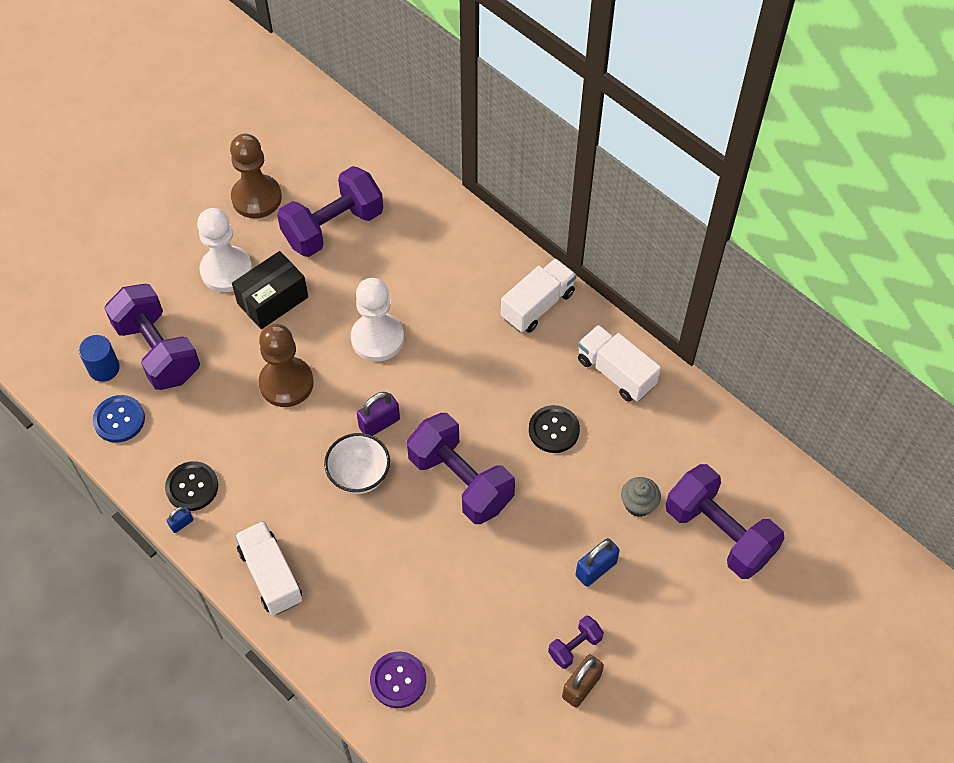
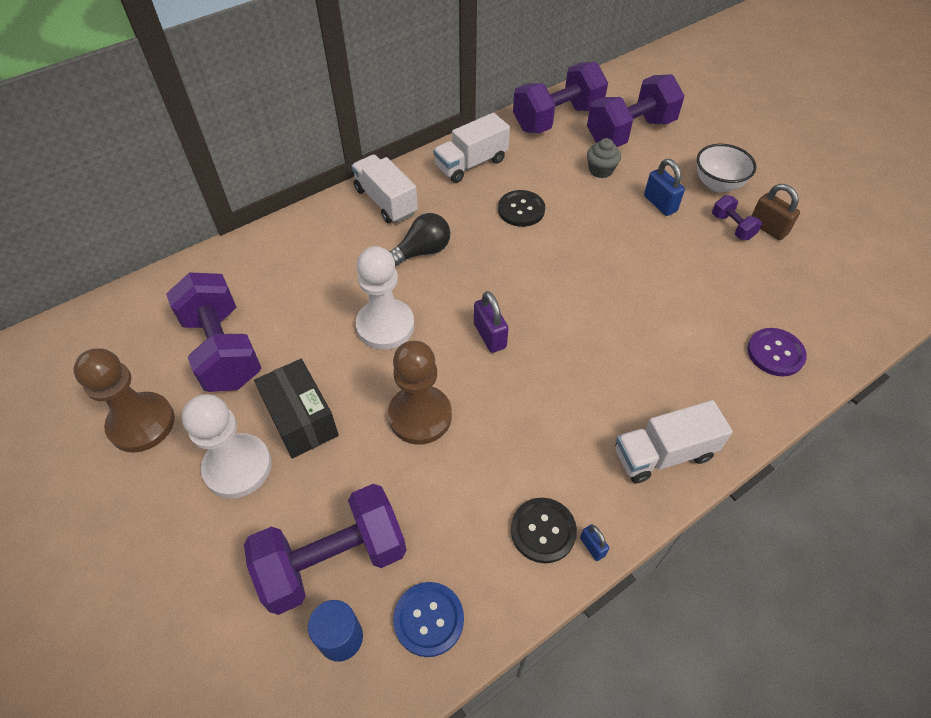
camera: 80 degrees left, 5 degrees down
white bowl [324,433,390,494] -> white bowl moved to [697,144,756,192]
purple dumbbell [407,413,515,524] -> purple dumbbell moved to [513,62,608,133]
none -> black light bulb [389,213,450,266]

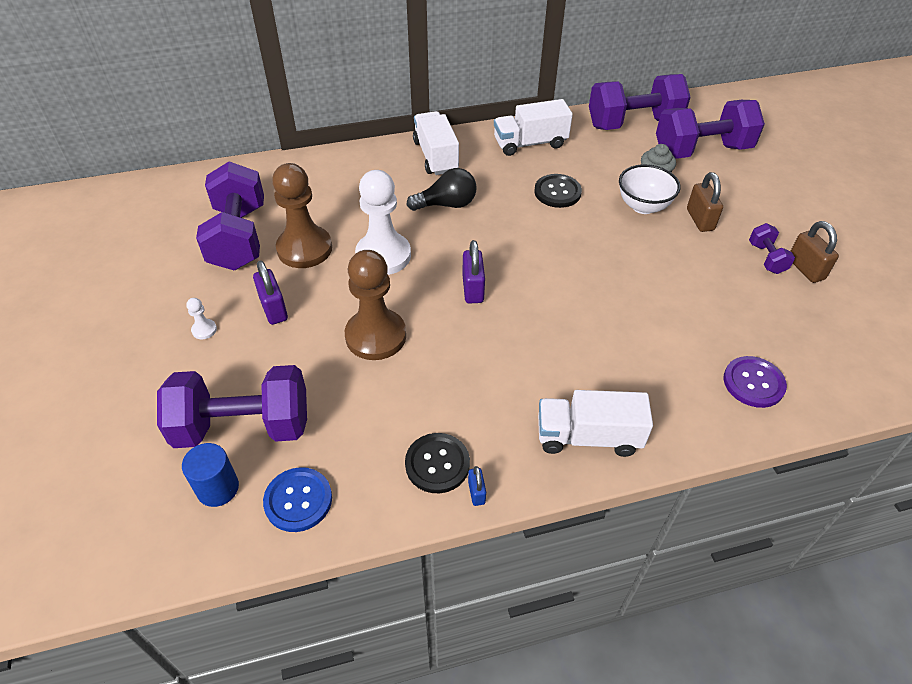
camera: 20 degrees right, 5 degrees down
brown pawn [73,348,175,453] -> brown pawn moved to [272,163,332,268]
white pawn [182,394,272,498] -> white pawn [186,298,217,339], size x0.40
black box [254,359,339,459] -> purple padlock [253,260,288,325]
blue padlock [644,159,685,216] -> brown padlock [687,172,723,232]
white bowl [697,144,756,192] -> white bowl moved to [619,164,681,214]

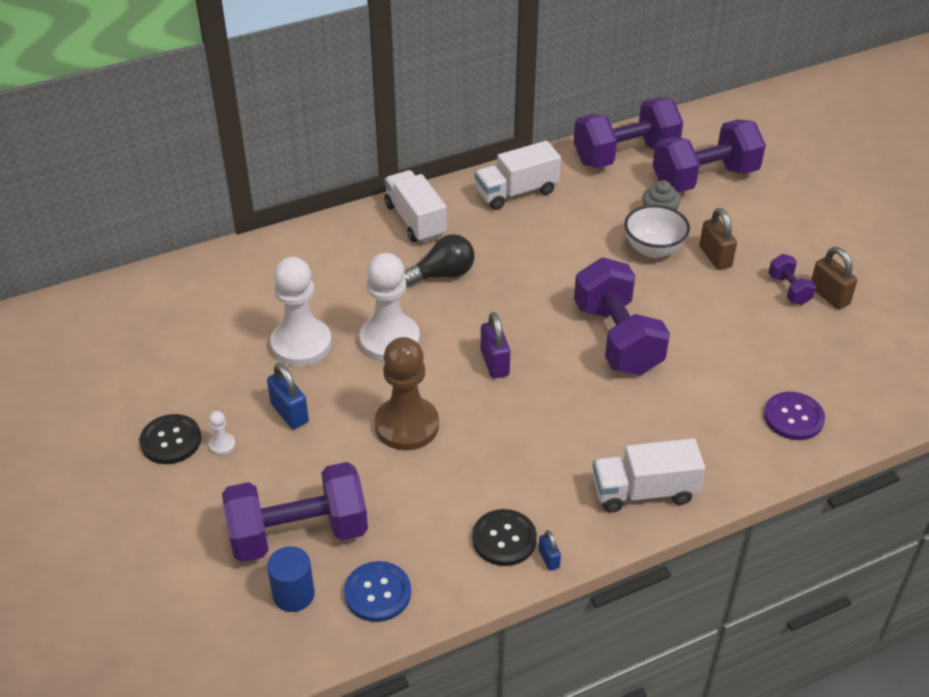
camera: 10 degrees left, 5 degrees down
purple dumbbell [196,161,264,270] -> purple dumbbell moved to [574,257,670,375]
purple padlock [253,260,288,325] -> blue padlock [267,363,309,429]
brown pawn [272,163,332,268] -> white pawn [270,257,332,366]
black button [534,174,582,208] -> black button moved to [139,414,202,464]

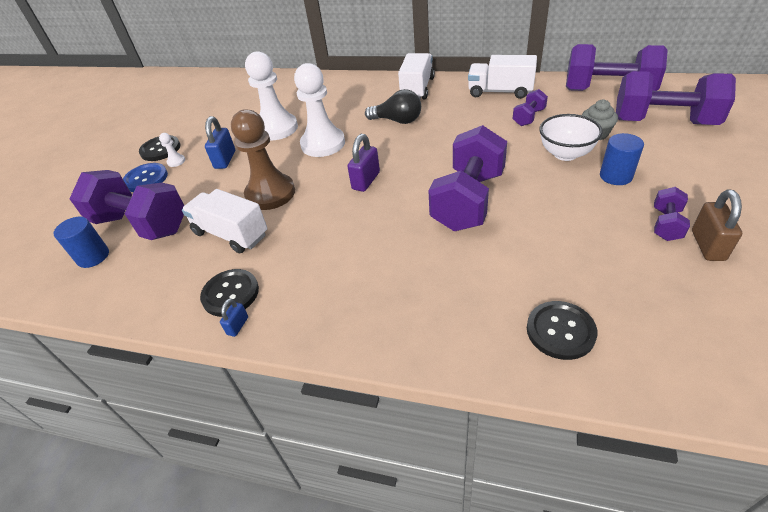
camera: 45 degrees right, 0 degrees up
blue button [344,561,411,622] -> blue button moved to [123,163,168,192]
white truck [593,438,705,513] -> white truck moved to [182,189,268,253]
brown padlock [699,208,737,270] -> blue cylinder [600,133,644,185]
purple button [764,392,825,440] -> black button [527,301,597,360]
none -> purple dumbbell [513,89,548,126]

